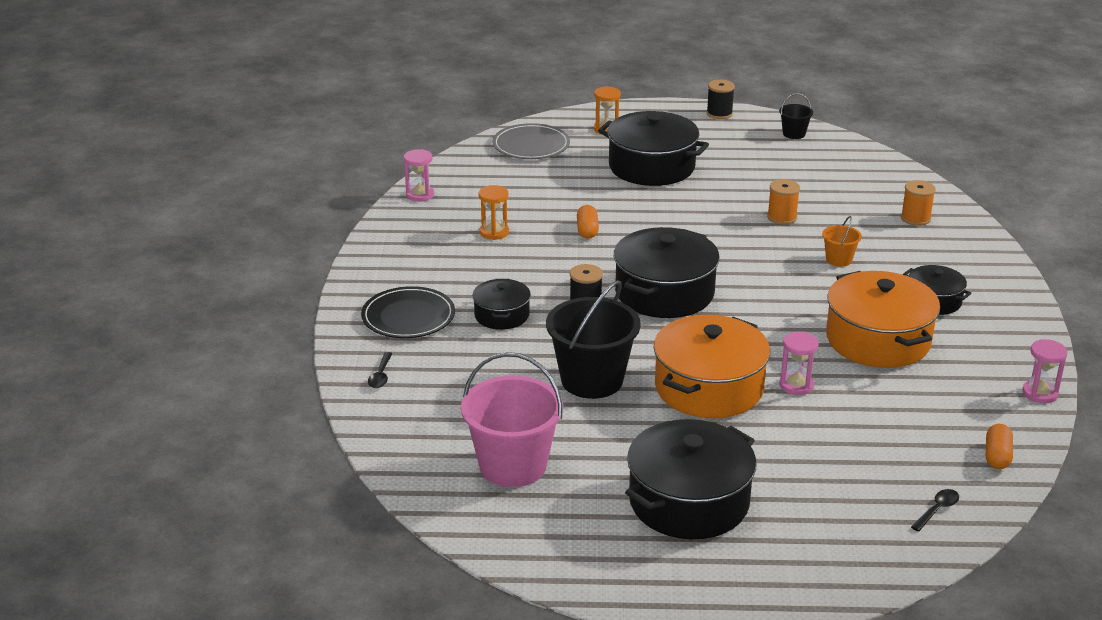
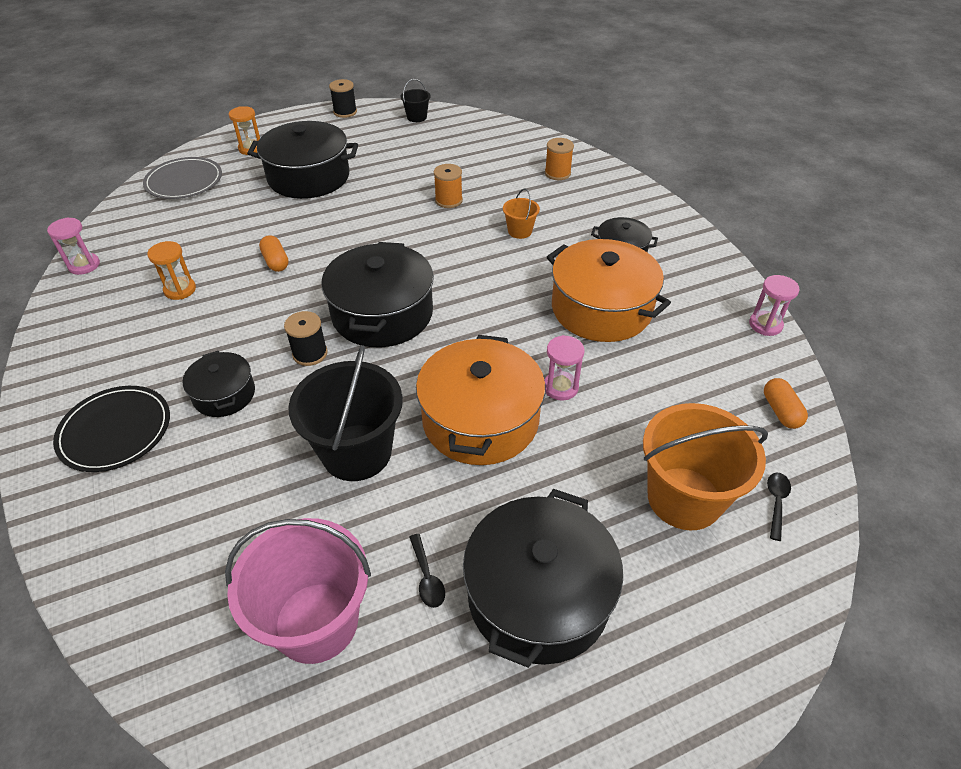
camera: 25 degrees left, 15 degrees up
black spoon [368,352,393,388] -> black spoon moved to [409,534,445,608]
none -> orange bucket [643,403,768,530]

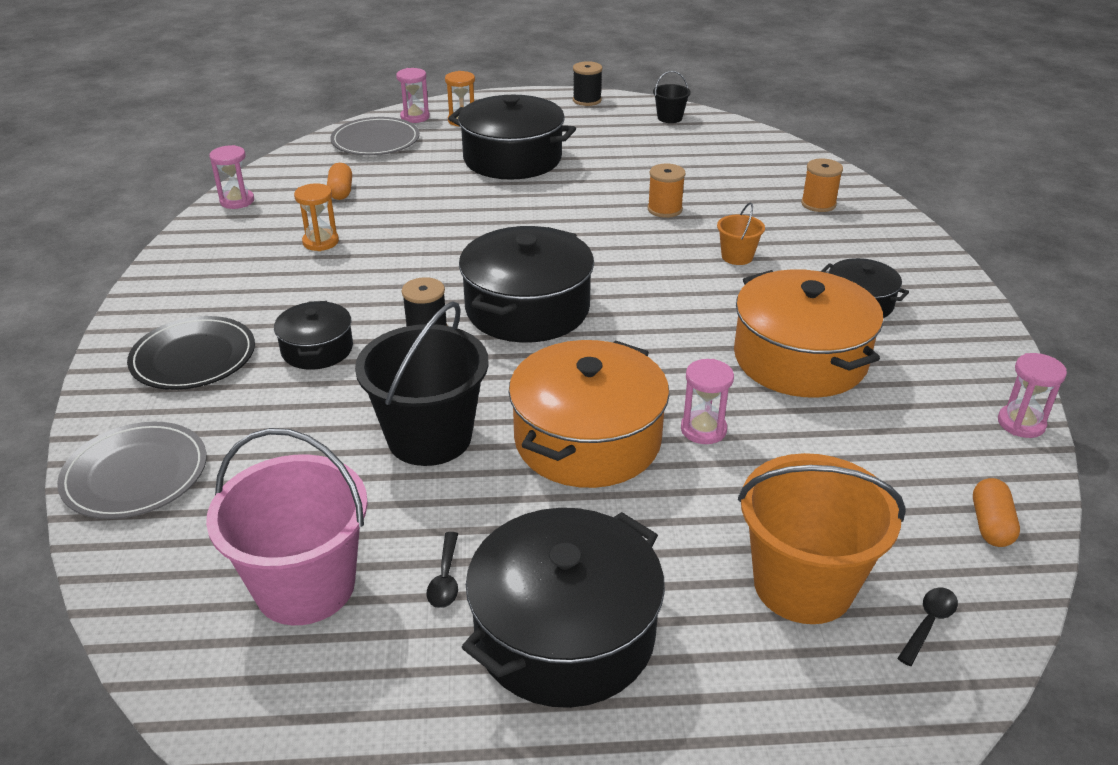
camera: 20 degrees right, 10 degrees down
orange capsule [259,235,288,272] -> orange capsule moved to [327,163,352,200]
none -> grey plate [57,422,207,519]
none -> pink hourglass [396,68,430,123]

